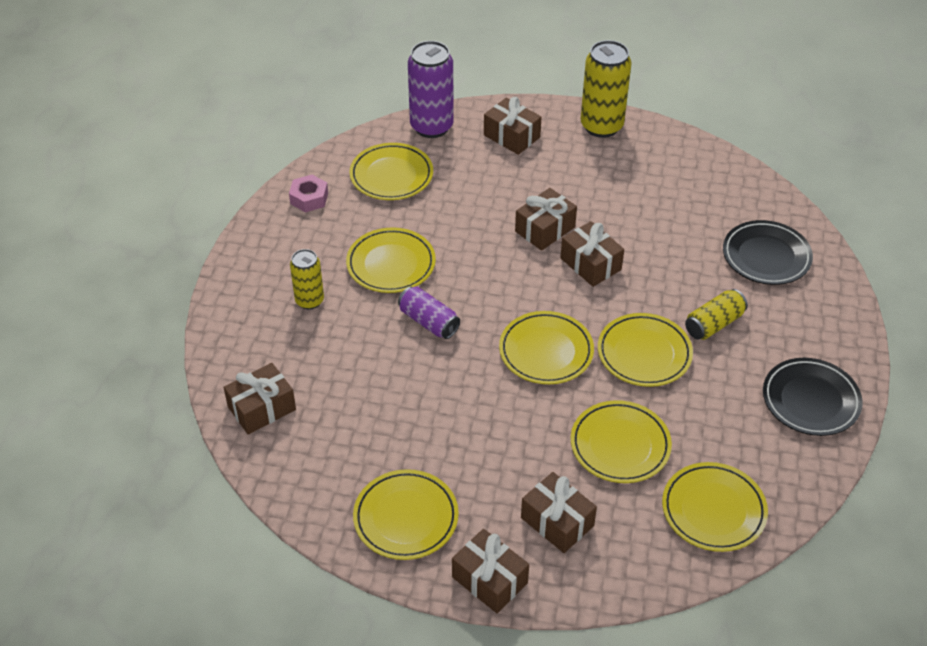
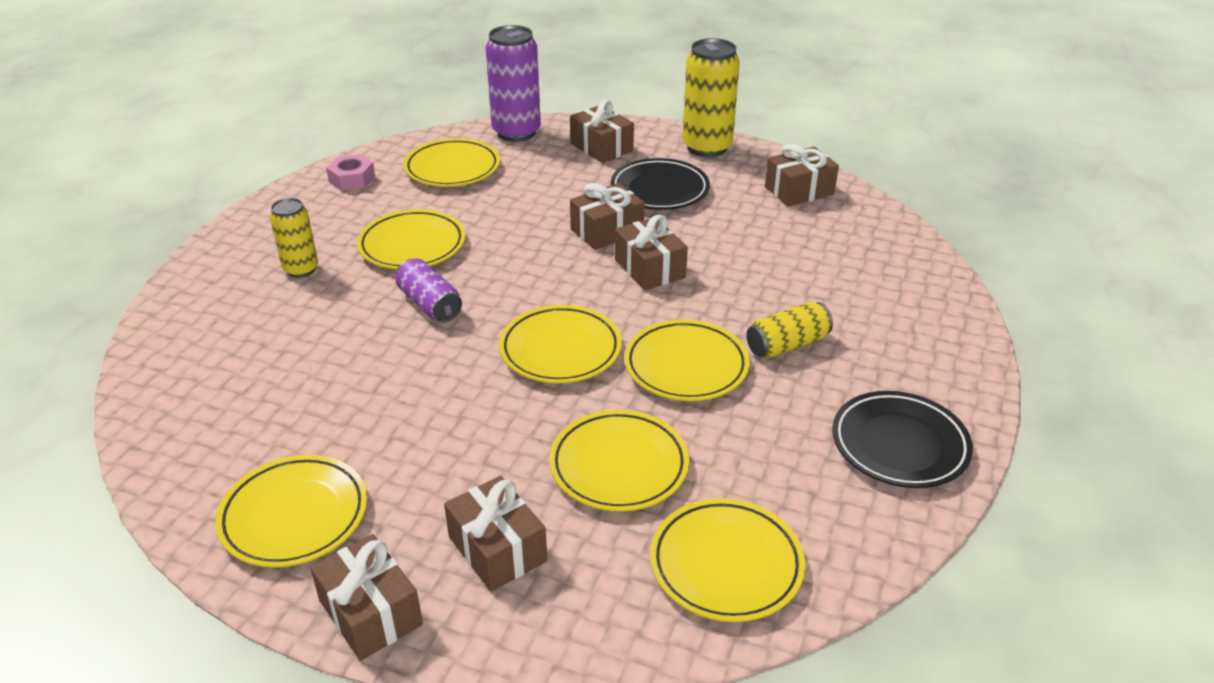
camera: 10 degrees right, 10 degrees down
brown gift [224,363,296,434] -> brown gift moved to [765,143,839,206]
black plate [723,220,813,285] -> black plate moved to [611,158,710,210]

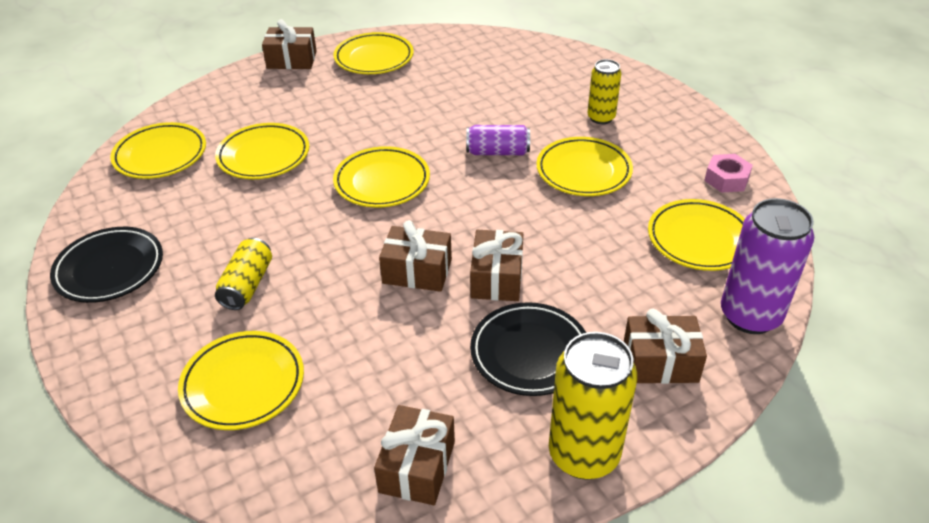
camera: 130 degrees right, 5 degrees up
brown gift [444,476,547,592] -> none
yellow plate [624,319,750,401] -> yellow plate moved to [178,331,304,430]

